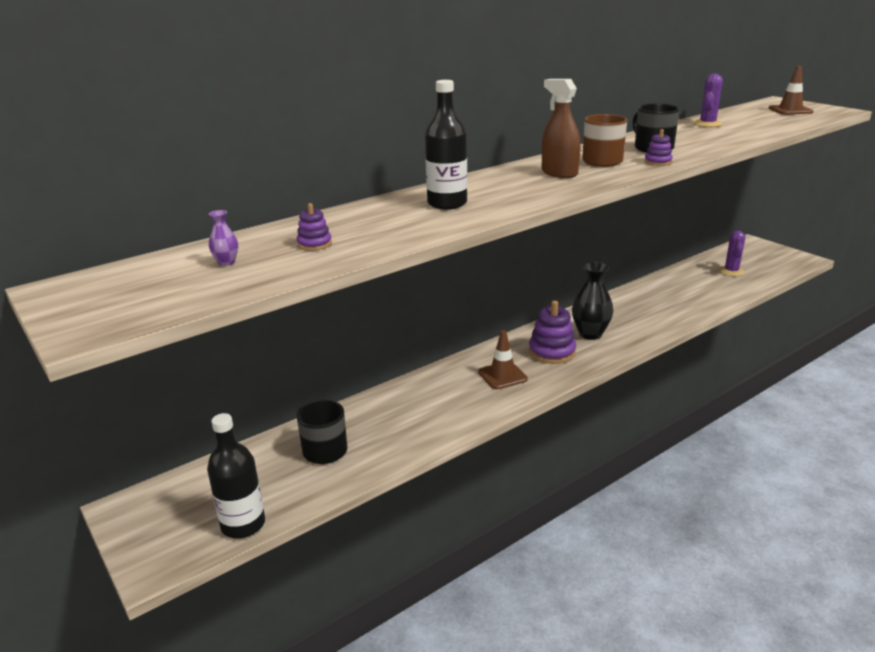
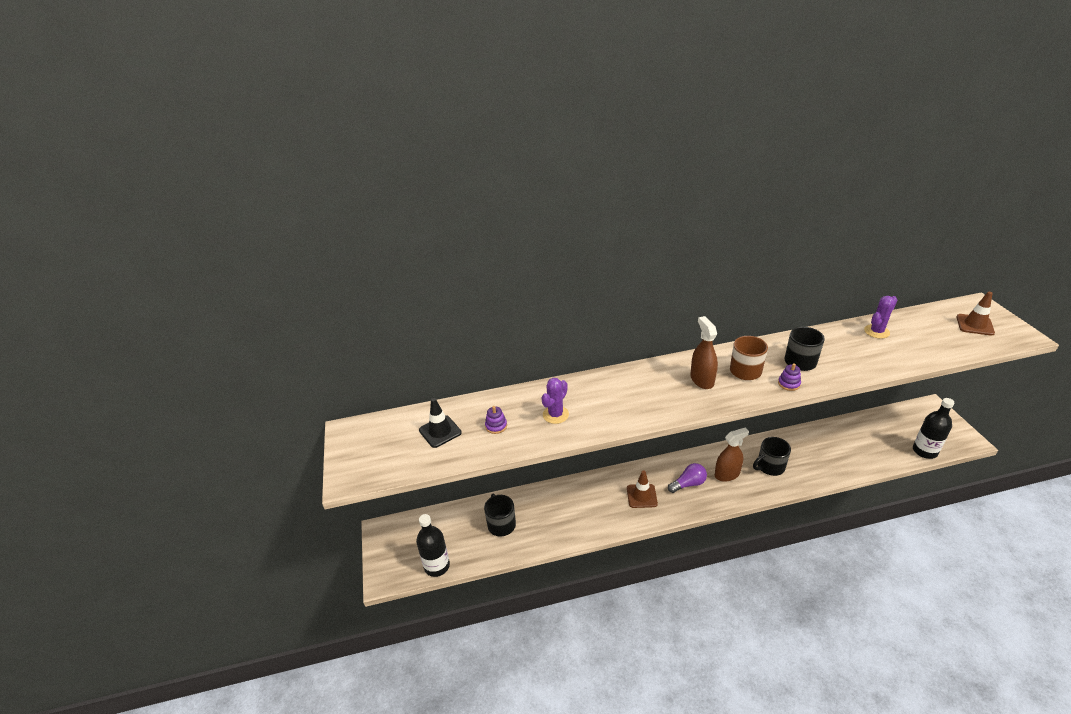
camera: 25 degrees right, 10 degrees up
purple vase [209,210,238,266] -> black traffic cone [419,398,462,448]
black bottle [425,80,467,209] -> black bottle moved to [913,398,954,459]
purple stacking toy [529,301,576,364] -> purple light bulb [668,463,707,493]
black vase [572,262,613,340] -> brown spray bottle [715,428,749,482]
purple cactus [719,231,745,276] -> purple cactus moved to [541,378,569,424]
none -> black mug [753,437,791,476]

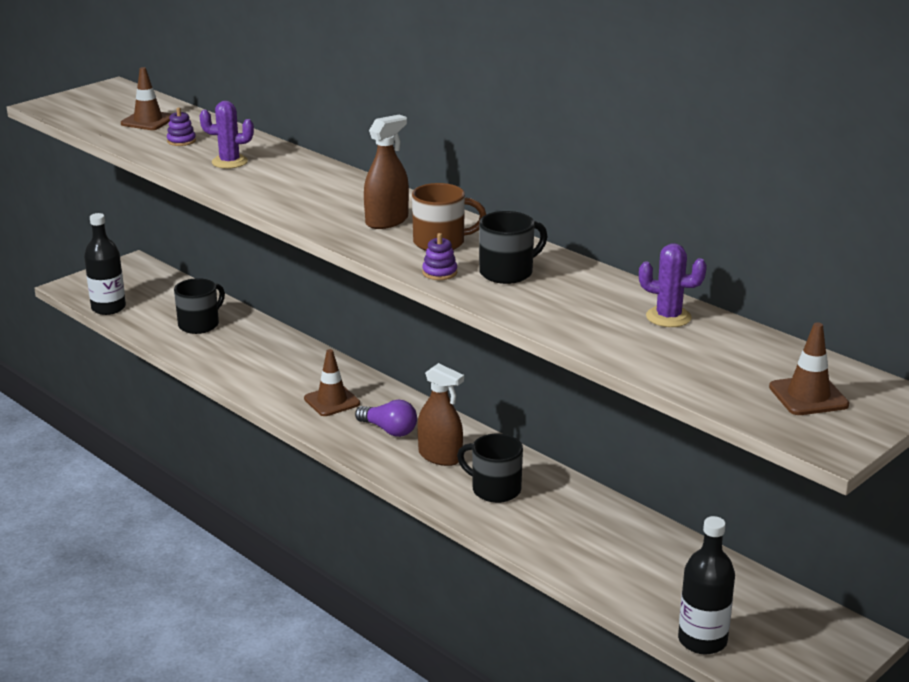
camera: 55 degrees right, 10 degrees down
black traffic cone [419,398,462,448] -> brown traffic cone [121,67,172,130]

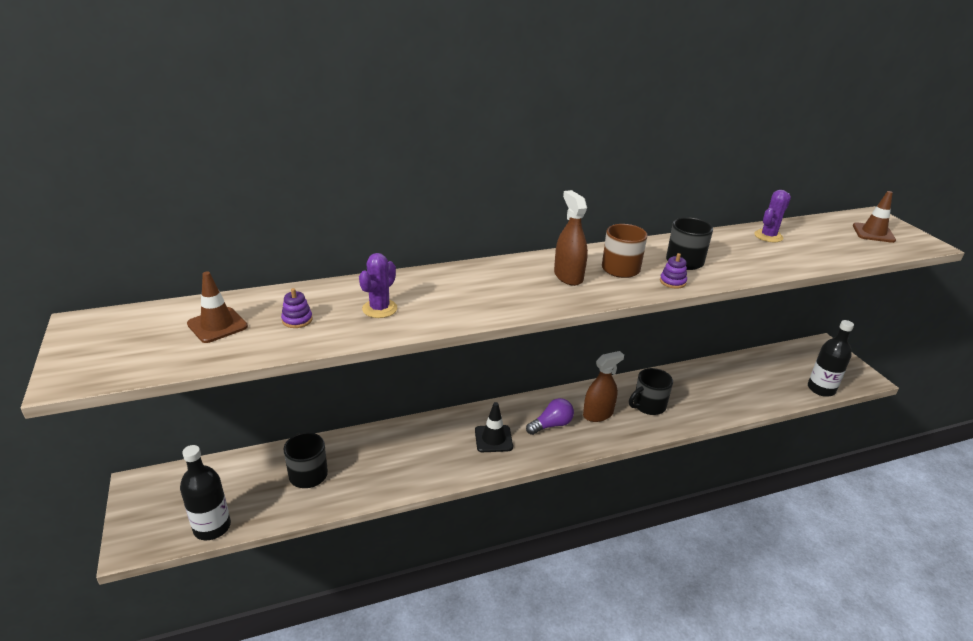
camera: 65 degrees left, 5 degrees up
brown traffic cone [304,349,360,416] -> black traffic cone [475,402,513,452]

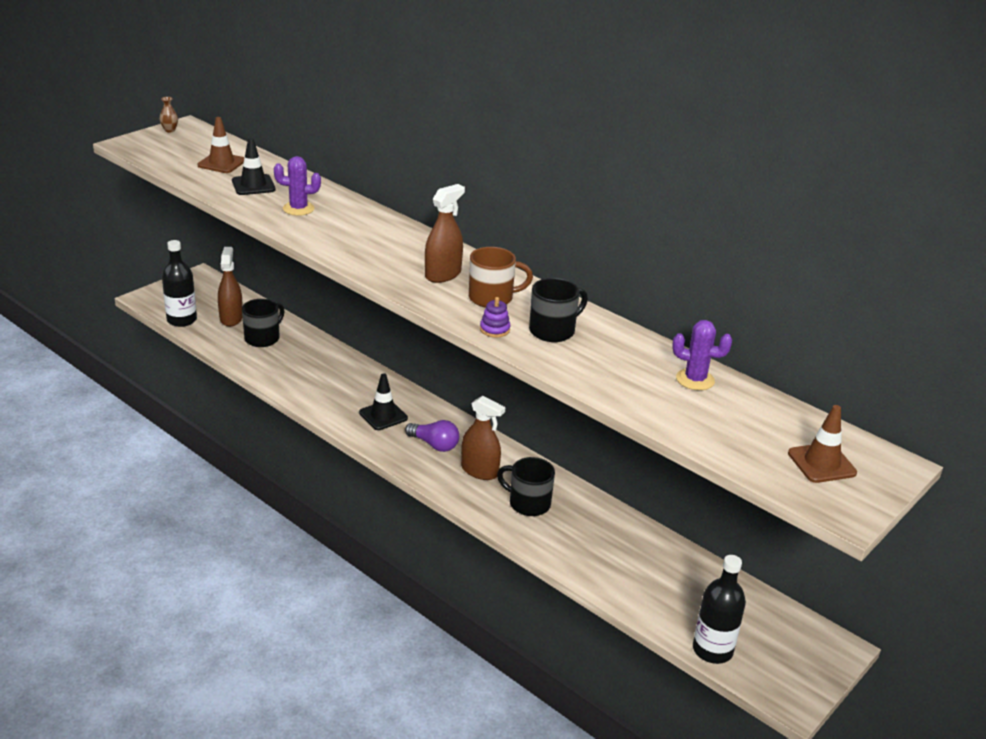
camera: 60 degrees right, 0 degrees up
purple stacking toy [281,288,313,328] -> black traffic cone [232,138,276,195]
none -> brown vase [159,97,178,133]
none -> brown spray bottle [218,247,243,327]

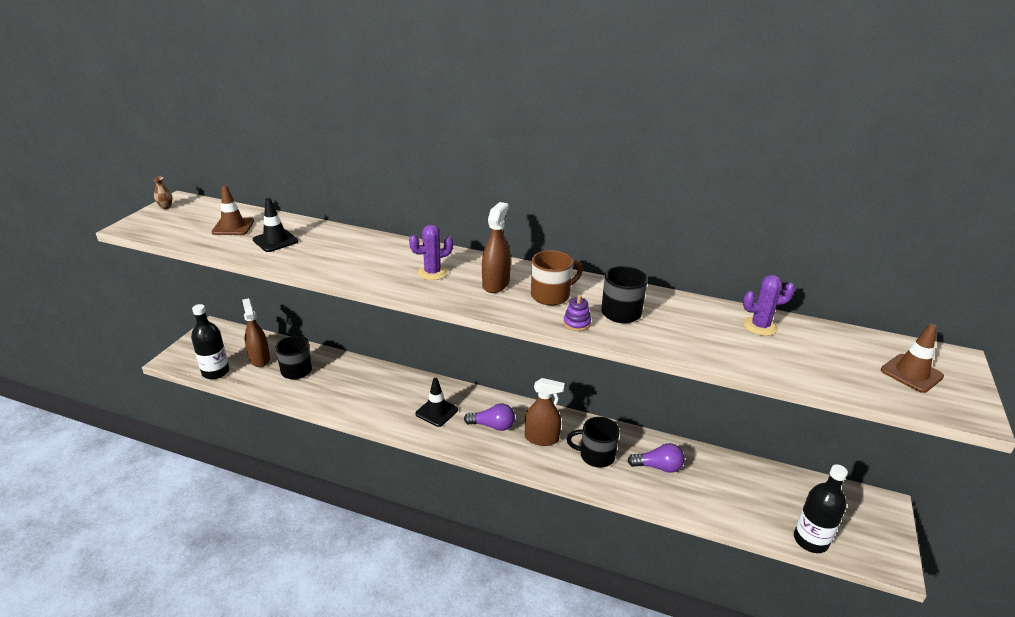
camera: 20 degrees left, 0 degrees up
purple cactus [274,156,321,216] -> purple cactus moved to [409,225,453,280]
none -> purple light bulb [628,443,684,473]

